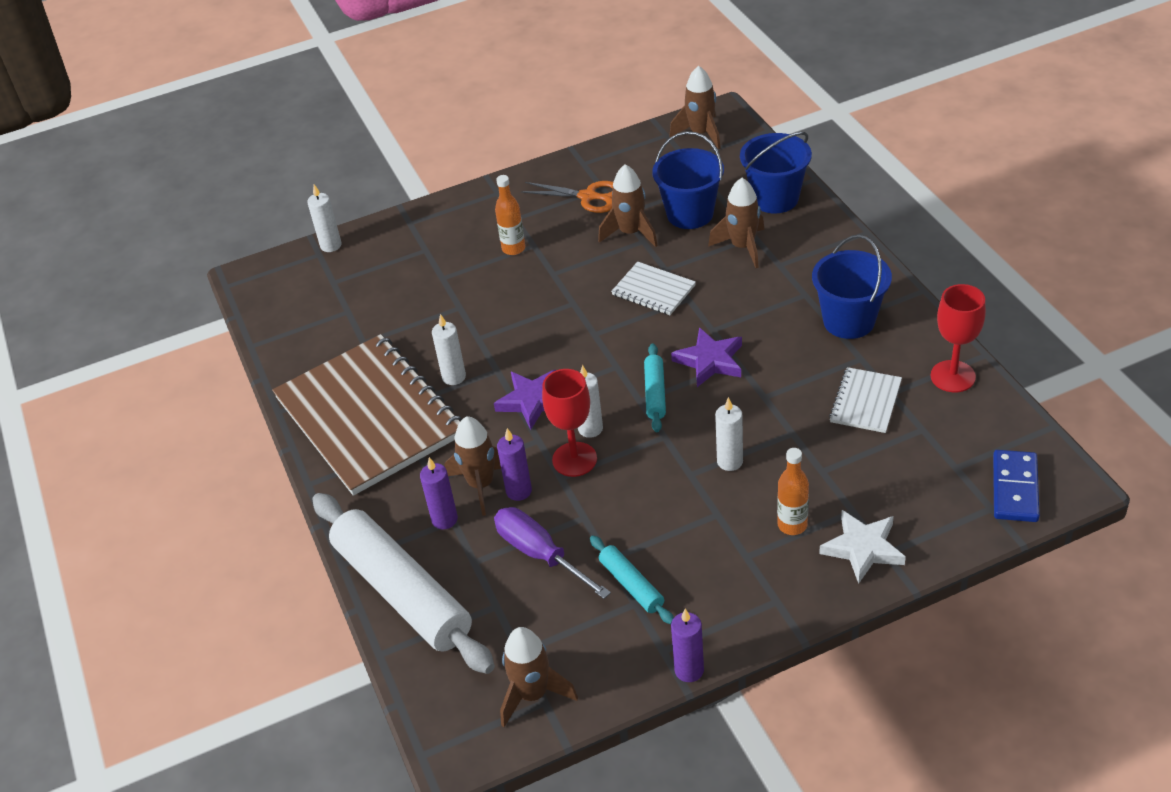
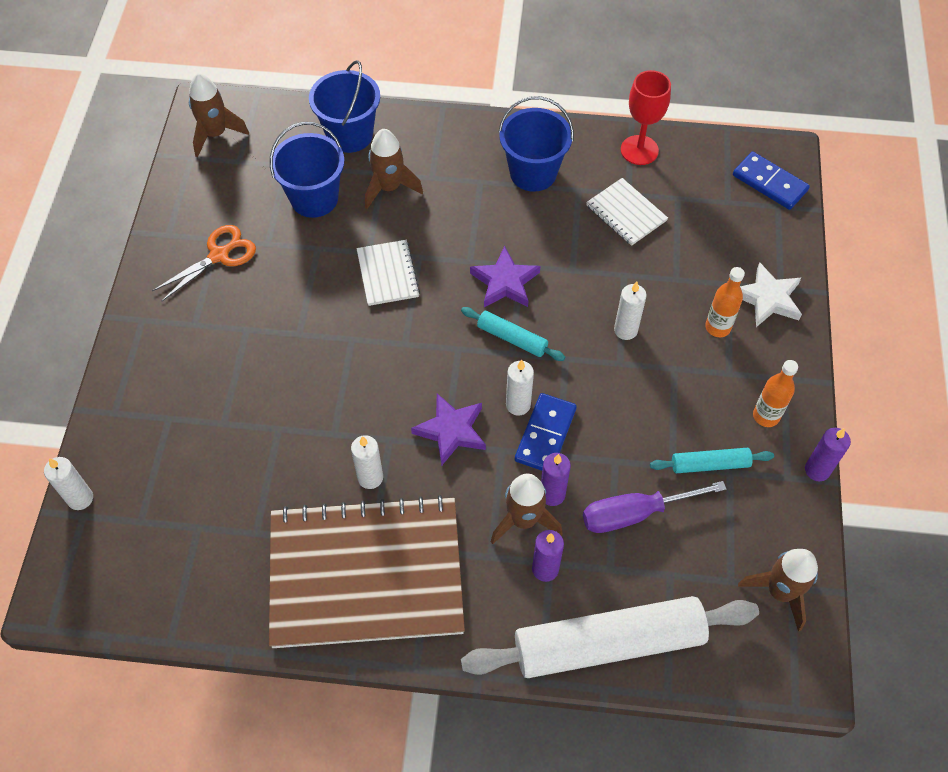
camera: 65 degrees left, 15 degrees up
orange bottle [495,175,525,255] -> orange bottle moved to [753,360,798,427]
red goblet [542,369,597,477] -> blue domino [515,393,577,471]
brown rocket [598,164,658,247] -> none
white notebook [611,262,696,315] -> white notebook turned 75 degrees counterclockwise [356,240,420,306]

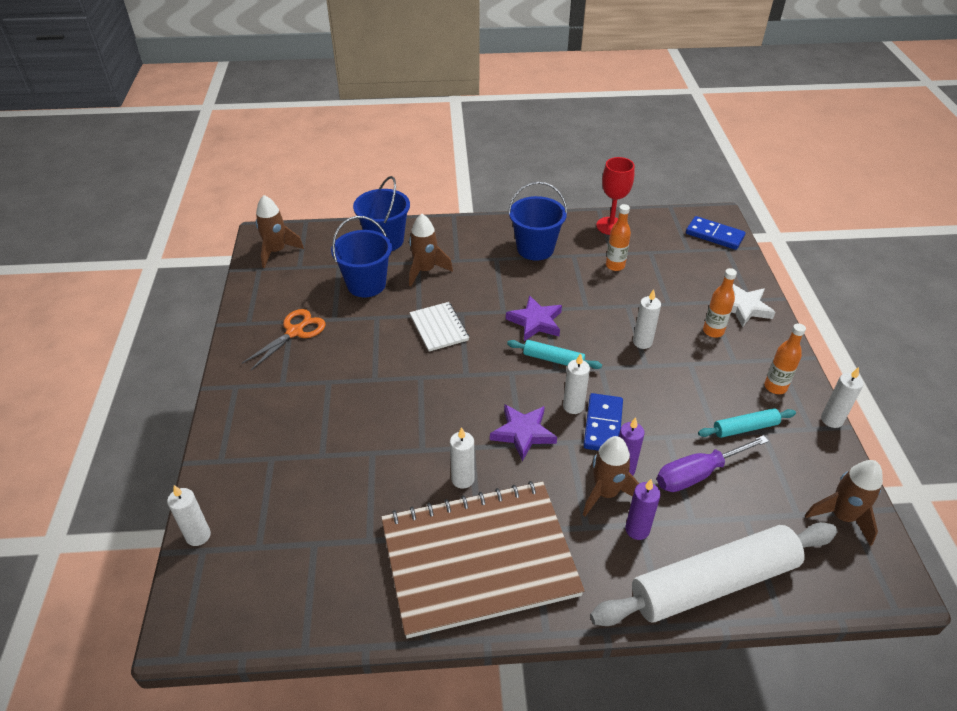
camera: 10 degrees left, 15 degrees down
white notebook [586,178,668,246] -> orange bottle [606,204,631,271]
purple candle [805,428,851,481] -> white candle [821,367,864,428]

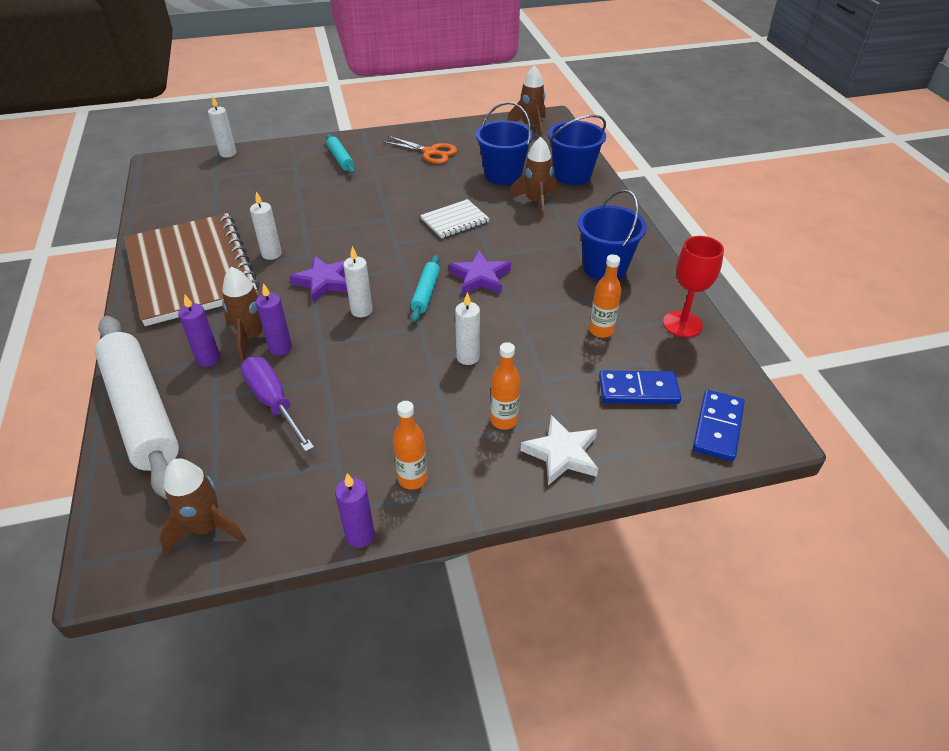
camera: 80 degrees right, 0 degrees up
blue domino [583,393,623,451] -> blue domino moved to [599,371,681,404]
turquoise rolling pin [698,408,796,438] -> turquoise rolling pin moved to [326,134,355,174]
white candle [821,367,864,428] -> purple candle [335,473,375,548]

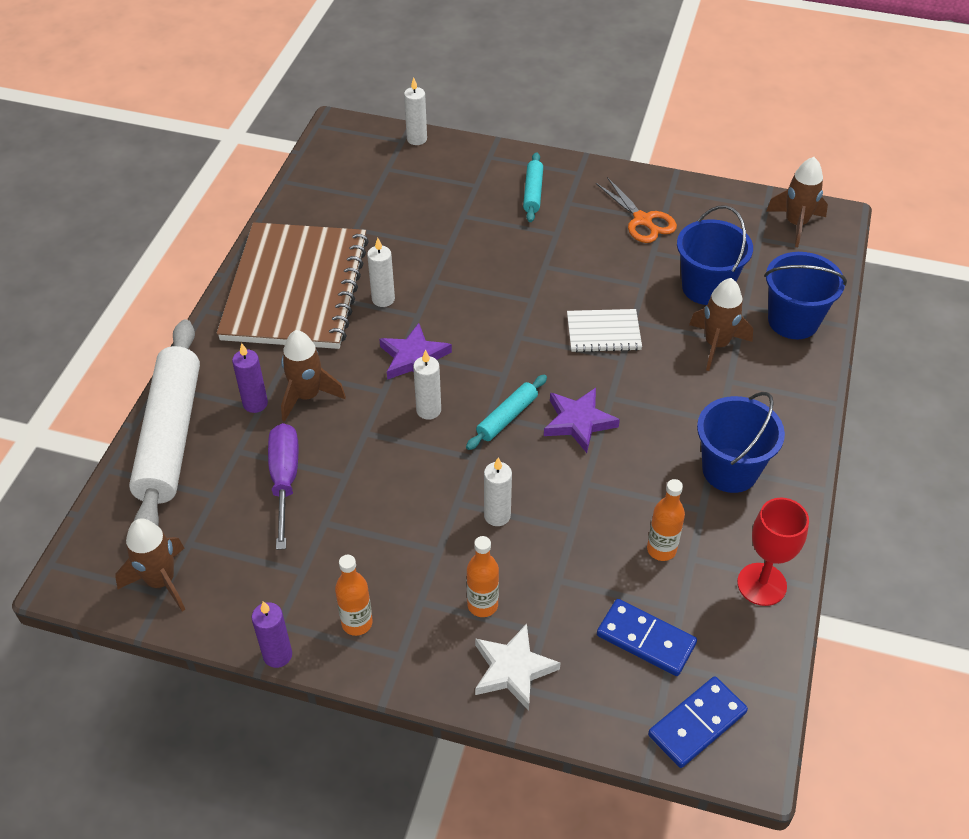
camera: 30 degrees right, 5 degrees up
purple candle [256,283,292,356] -> none

